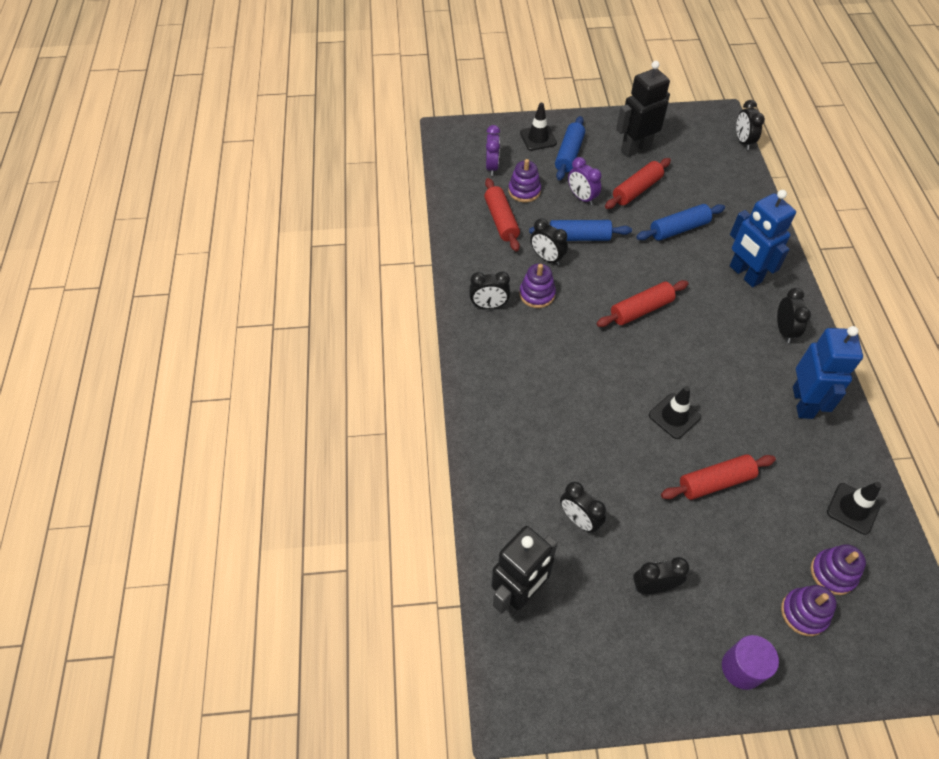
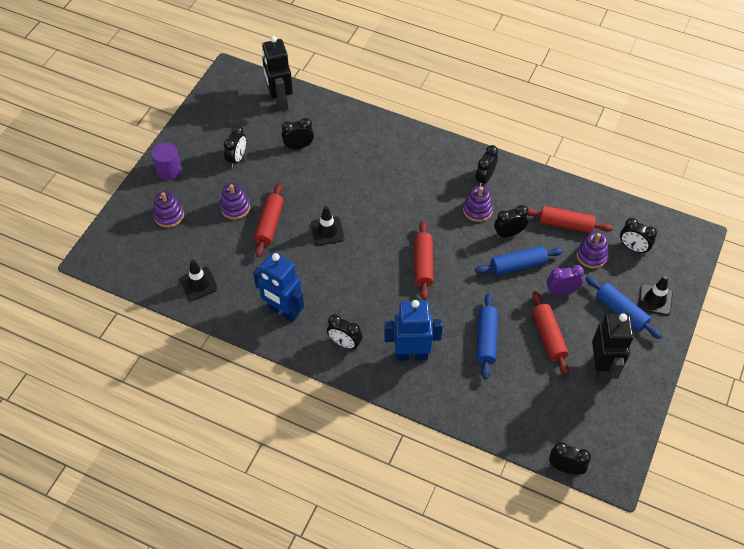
camera: 120 degrees right, 0 degrees up
purple clock [486,125,500,176] -> black clock [620,218,657,254]
blue rolling pin [529,220,632,241] -> blue rolling pin turned 45 degrees clockwise [475,246,563,275]
purple stacking toy [811,544,866,595] -> purple stacking toy moved to [220,183,250,220]

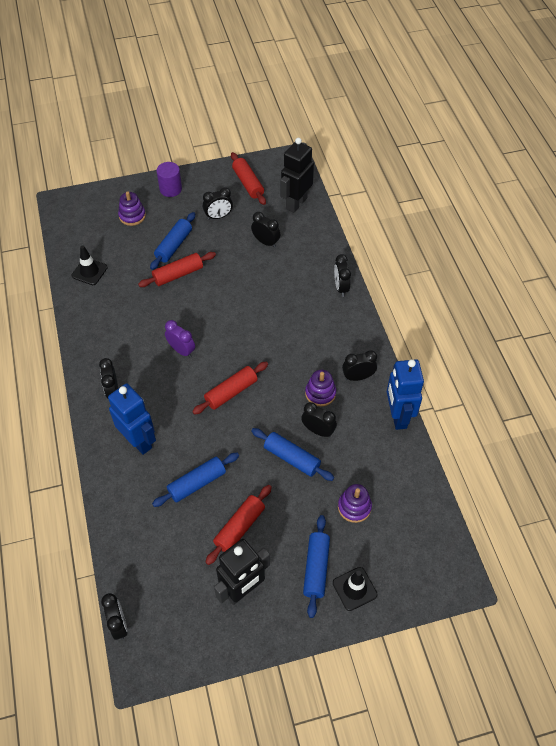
camera: 50 degrees right, 0 degrees up
purple stacking toy [220,183,250,220] -> blue rolling pin [150,212,195,270]
blue robot [253,252,304,322] -> blue robot moved to [387,359,424,430]
black traffic cone [311,206,345,246] -> none
red rolling pin [527,206,613,233] -> red rolling pin moved to [231,152,266,205]
purple clock [547,265,584,295] -> purple clock moved to [165,320,195,358]
black clock [620,218,657,254] -> black clock moved to [334,254,351,297]

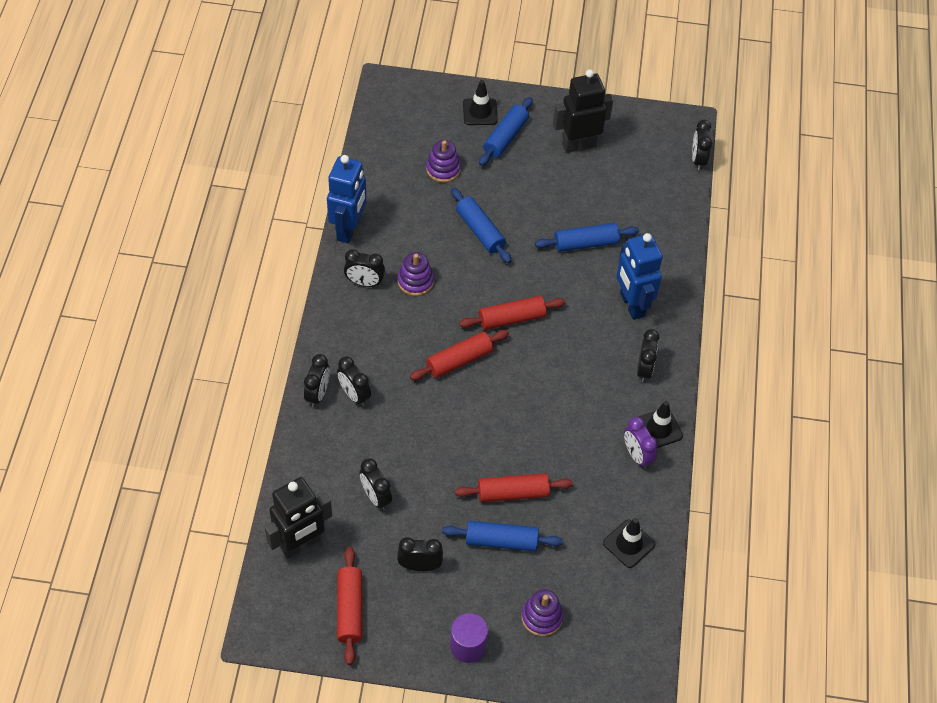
camera: 160 degrees left, 0 degrees up
blue rolling pin [150,212,195,270] -> blue rolling pin turned 45 degrees clockwise [442,521,563,551]
purple clock [165,320,195,358] -> purple clock moved to [624,417,658,469]
red rolling pin [205,485,272,565] -> red rolling pin moved to [410,330,509,380]
black clock [301,402,337,437] -> black clock moved to [337,356,371,406]
none -> black traffic cone [639,401,683,448]

